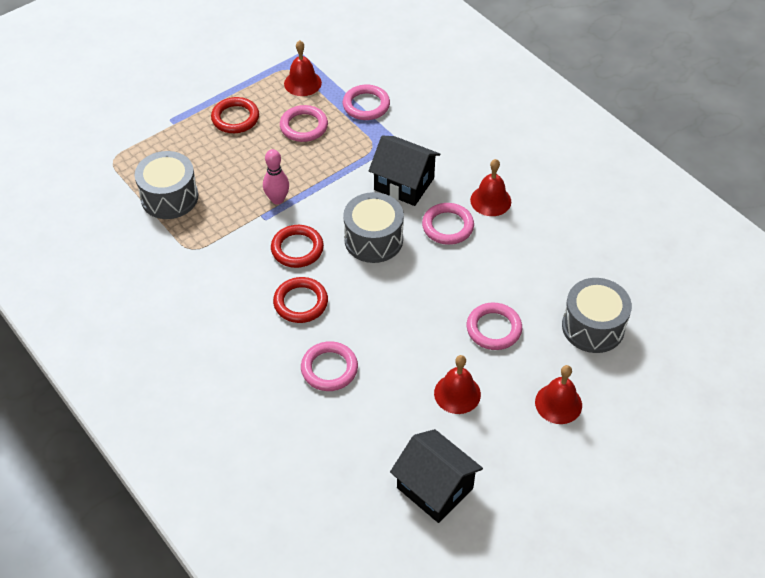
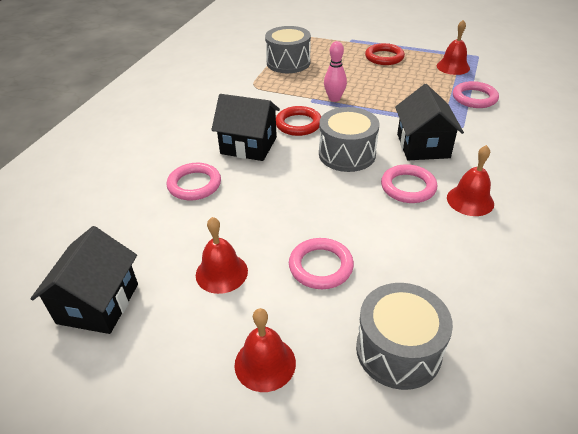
camera: 60 degrees right, 10 degrees down
red ring [273,277,328,323] -> black house [211,94,280,161]
pink ring [280,105,328,142] -> none

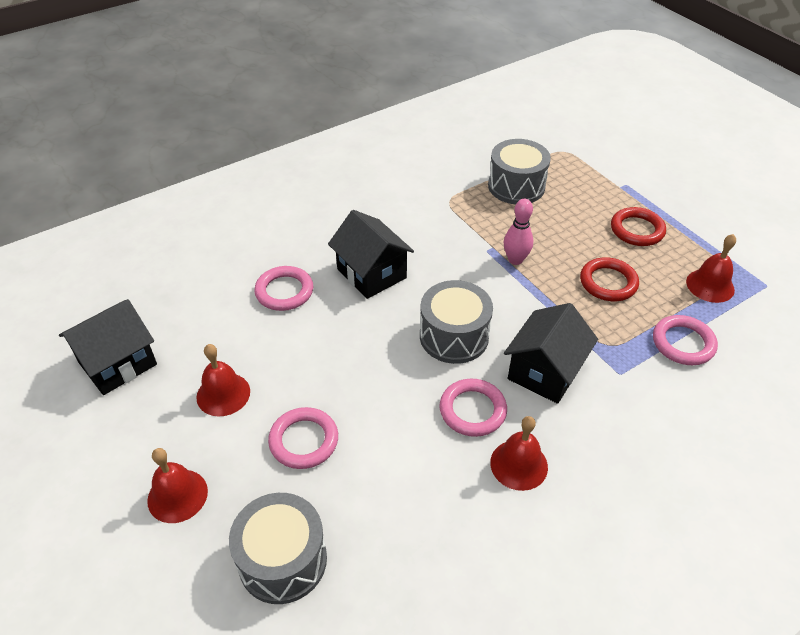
camera: 35 degrees right, 5 degrees up
red ring [276,106,321,136] -> red ring moved to [580,257,639,301]

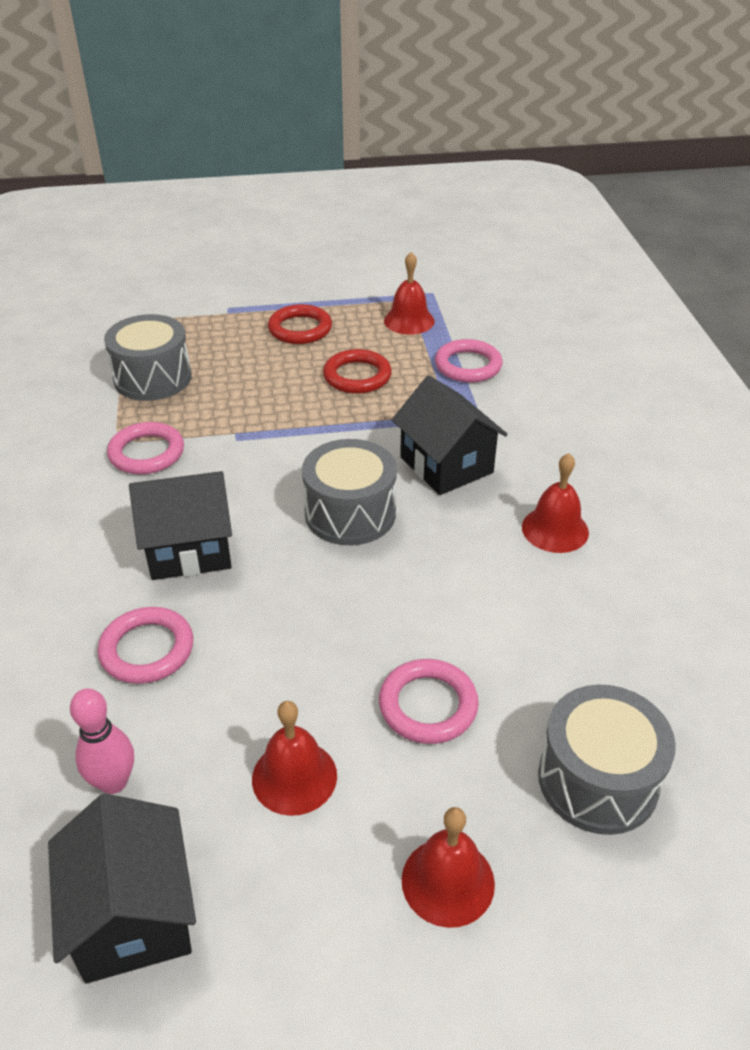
camera: 65 degrees left, 5 degrees down
pink ring [440,379,507,437] -> pink ring moved to [107,422,184,474]
pink bowling pin [504,199,533,265] -> pink bowling pin moved to [70,688,134,794]

